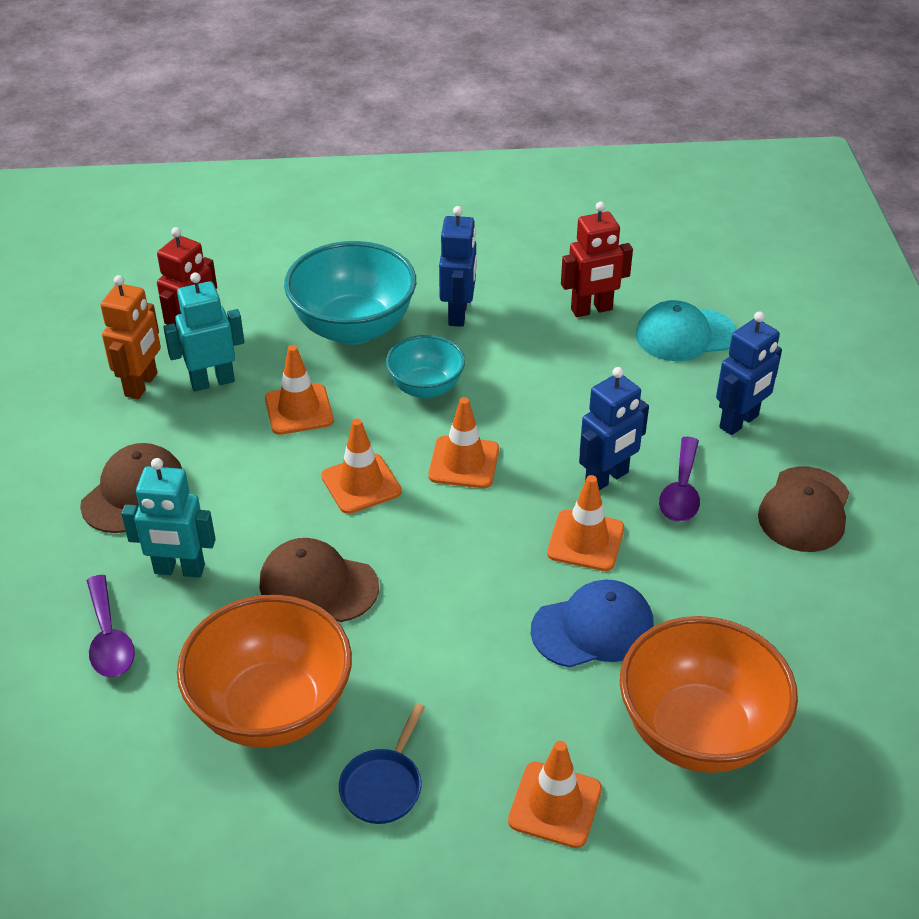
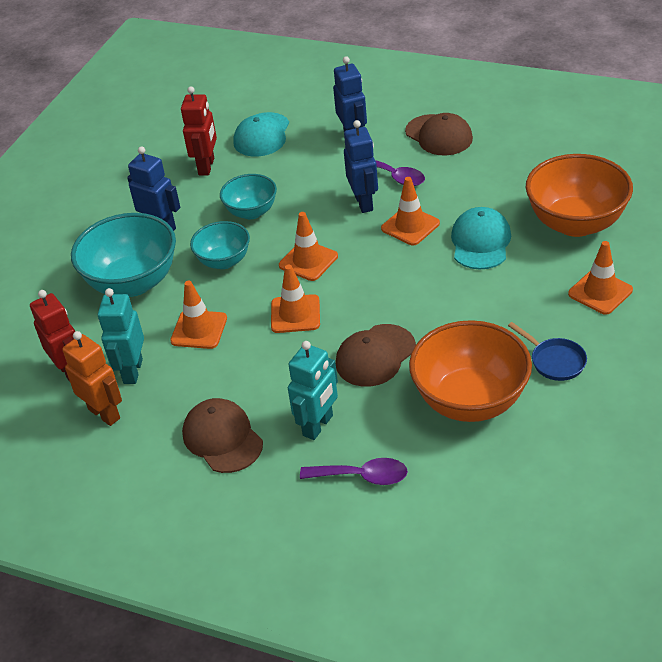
camera: 60 degrees left, 0 degrees up
blue cap [531,580,654,668] -> turquoise cap [451,207,511,270]
none -> turquoise bowl [220,174,277,219]

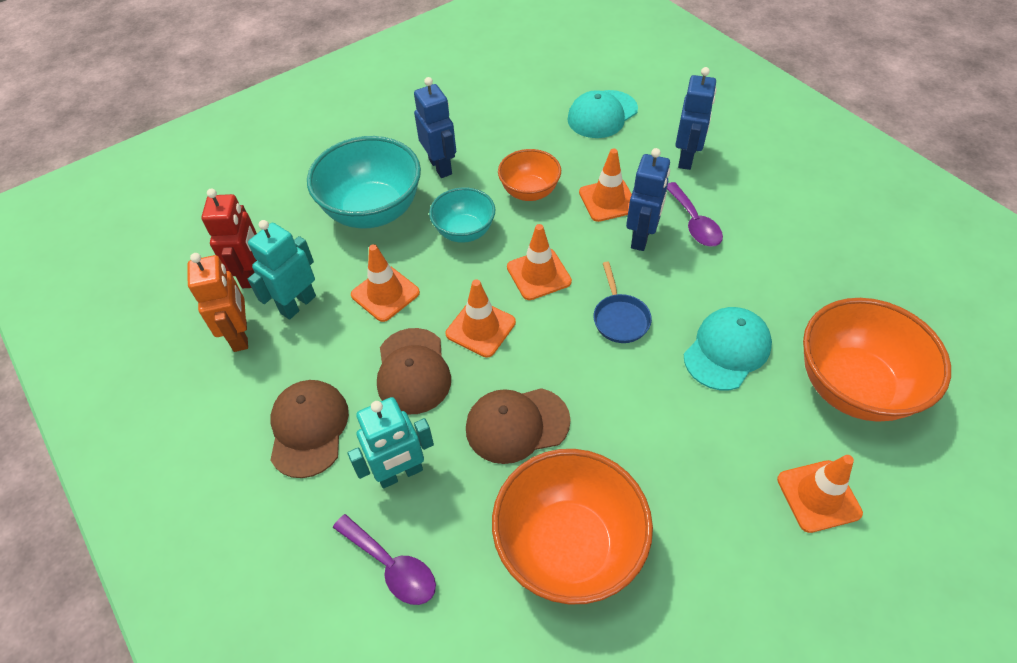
camera: 30 degrees right, 10 degrees up
red robot [181,86,217,175] -> none
turquoise bowl [220,174,277,219] -> orange bowl [498,149,561,201]
orange traffic cone [381,177,440,245] -> orange traffic cone moved to [579,148,632,222]
brown cap [405,113,473,155] -> brown cap moved to [377,328,451,415]
blue pan [508,322,587,381] -> blue pan moved to [593,262,652,343]

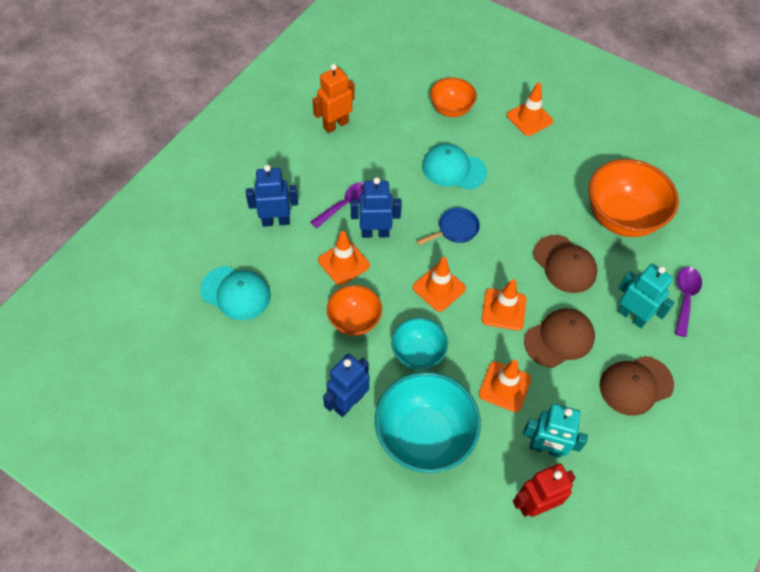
camera: 115 degrees left, 5 degrees up
orange robot [187,253,248,352] -> orange robot moved to [312,64,355,133]
orange bowl [803,298,951,421] -> orange bowl [430,77,477,117], size x0.58

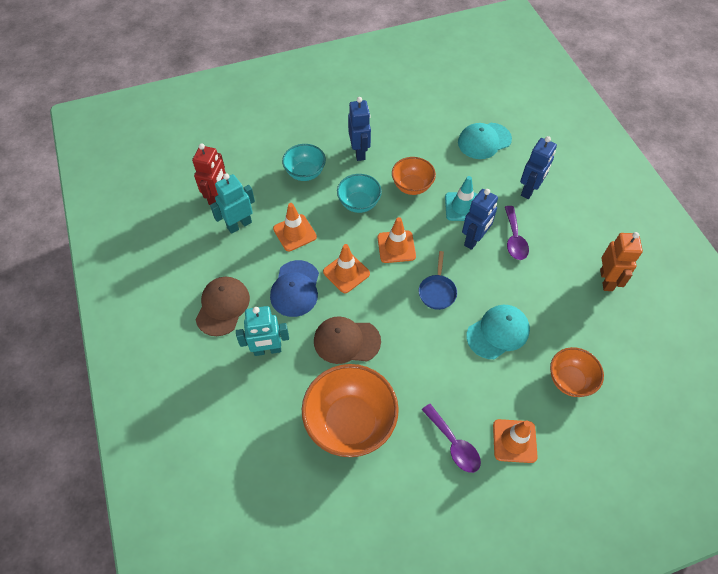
camera: 130 degrees right, 0 degrees up
orange traffic cone [318,231,370,286] -> turquoise traffic cone [445,176,477,221]
turquoise bowl [375,372,481,473] -> turquoise bowl [282,144,326,181], size x0.58
brown cap [524,308,595,368] -> blue cap [270,260,319,317]
purple spoon [675,267,702,337] -> purple spoon moved to [422,404,481,473]

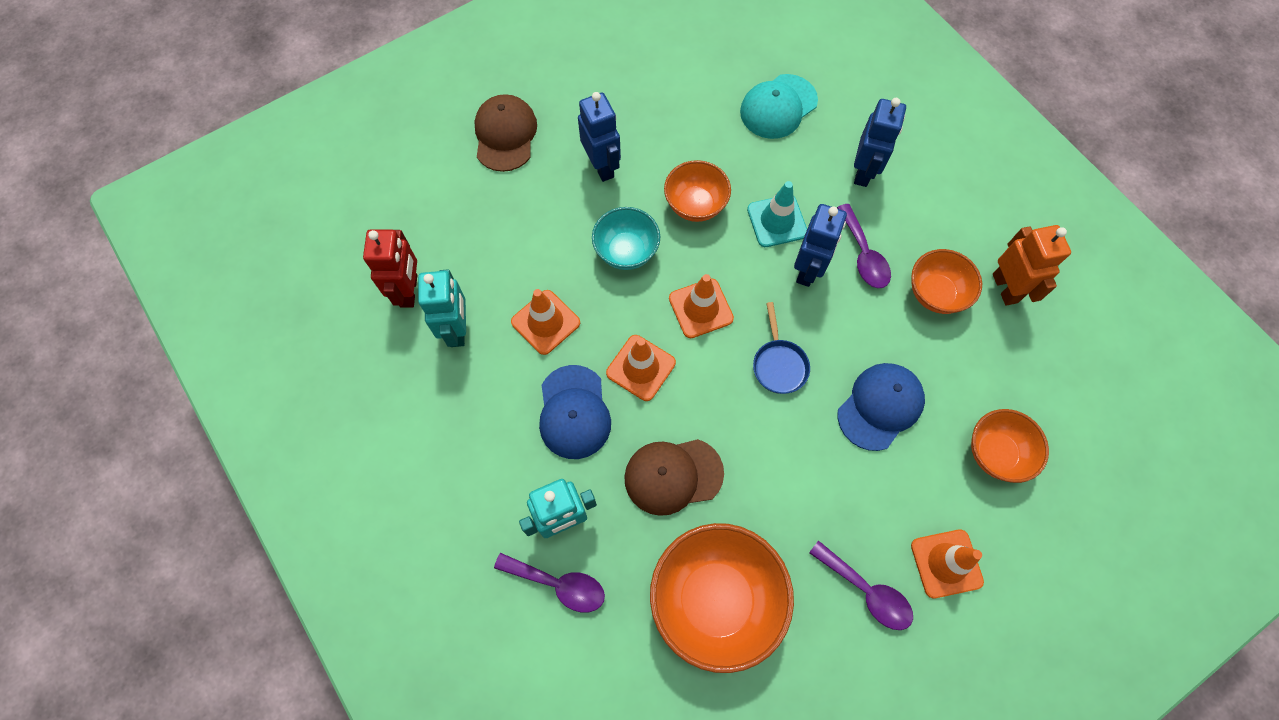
camera: 15 degrees left, 10 degrees up
brown cap [195,277,250,336] -> brown cap moved to [474,94,537,172]
turquoise robot [210,173,255,234] -> turquoise robot turned 135 degrees clockwise [418,269,466,347]
turquoise bowl [282,144,326,181] -> none
turquoise cap [466,305,530,359] -> blue cap [838,363,925,451]
none -> purple spoon [494,553,605,612]
none -> orange bowl [911,249,982,314]

